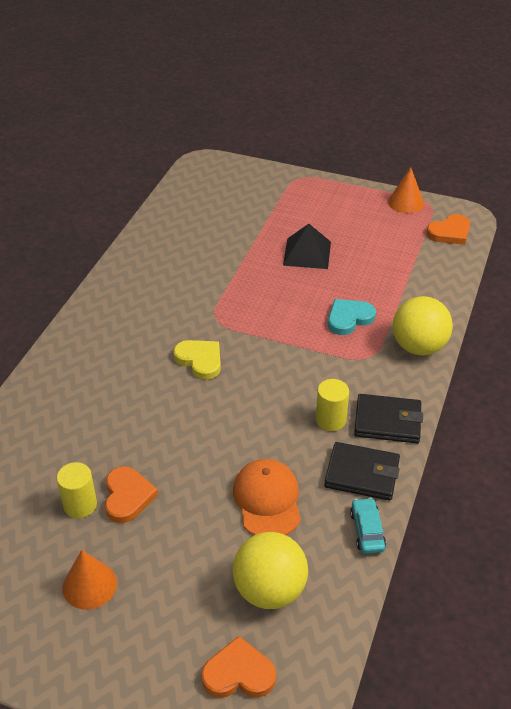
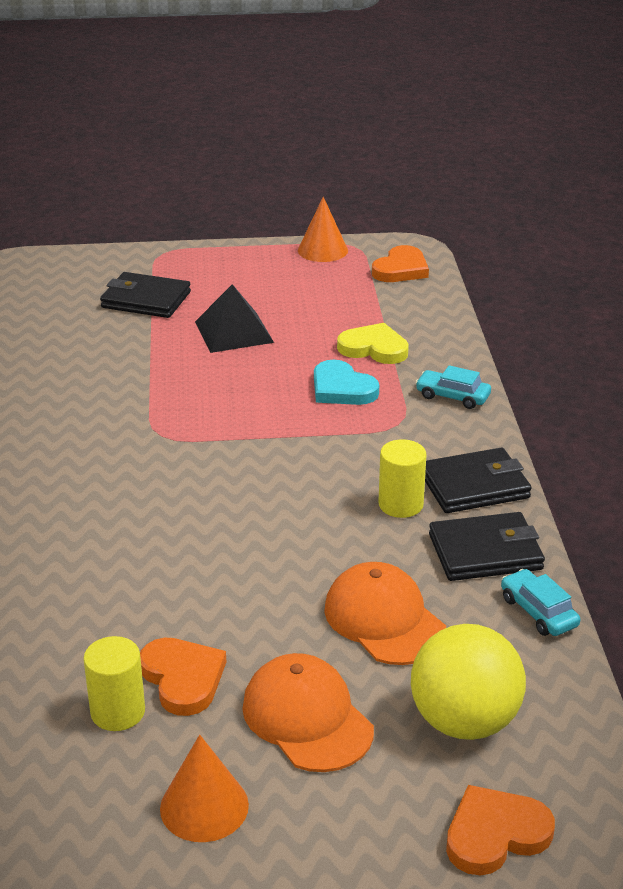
camera: 25 degrees left, 10 degrees down
yellow heart [173,340,221,380] -> yellow heart moved to [337,323,409,364]
turquoise heart [328,299,376,335] -> turquoise heart turned 75 degrees counterclockwise [314,360,379,405]
yellow ball [393,296,453,355] -> turquoise car [415,365,491,409]
none -> black wallet [100,272,191,318]
none -> orange cap [242,653,374,772]

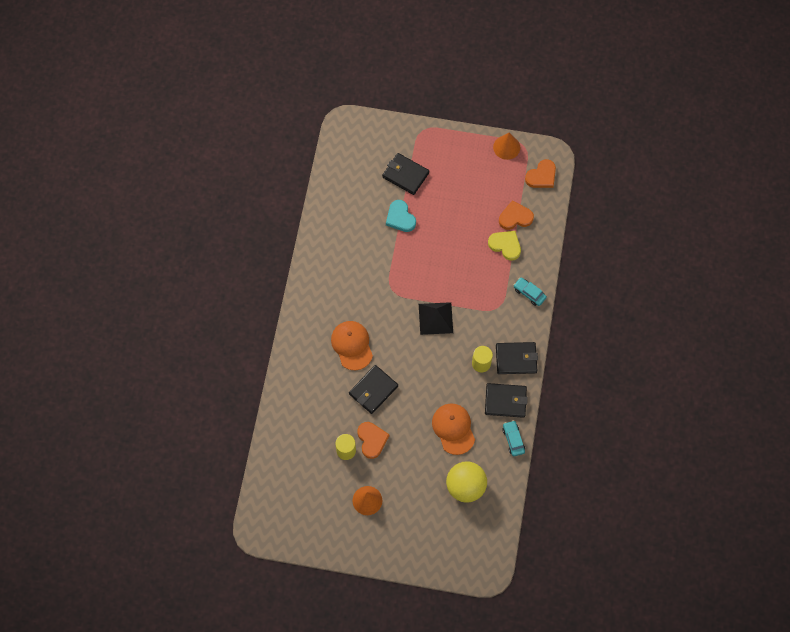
camera: 15 degrees right, 35 degrees up
black pyramid [195,284,274,353] -> black pyramid moved to [419,302,453,335]
orange cap [242,653,374,772] -> orange cap moved to [331,321,373,370]
turquoise heart [314,360,379,405] -> turquoise heart moved to [386,200,416,232]
orange heart [446,785,555,875] -> orange heart moved to [499,200,534,230]
none -> black wallet [349,365,398,414]

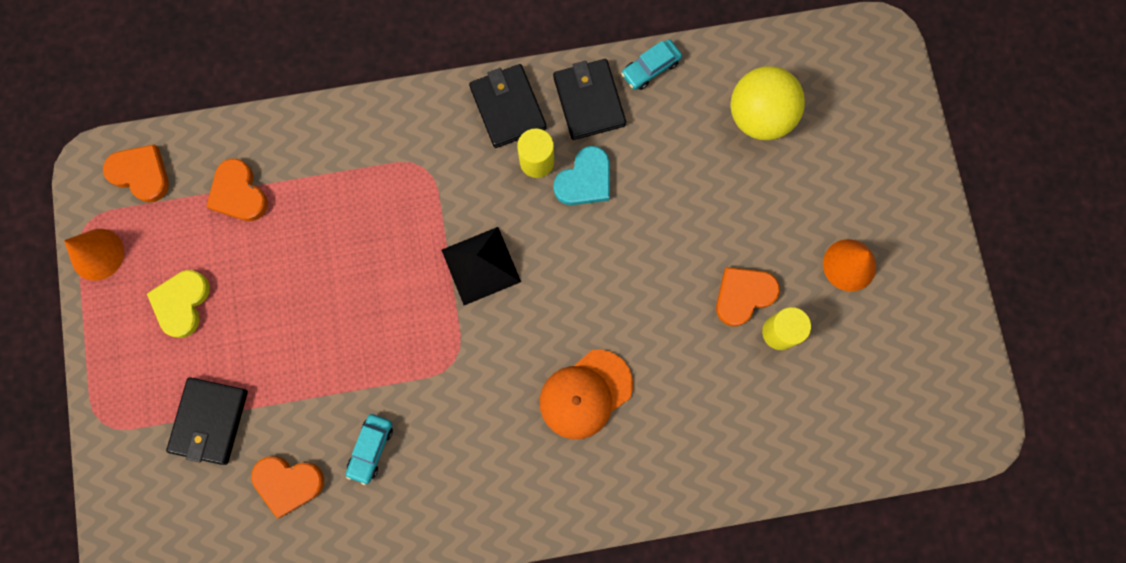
camera: 110 degrees left, 10 degrees up
black wallet [349,365,398,414] -> none
turquoise heart [386,200,416,232] -> turquoise heart moved to [553,146,610,205]
orange cap [432,403,475,455] -> none
yellow heart [488,231,521,261] -> yellow heart moved to [147,270,210,338]
turquoise car [514,277,547,306] -> turquoise car moved to [346,414,393,485]
none -> orange heart [251,456,324,518]

